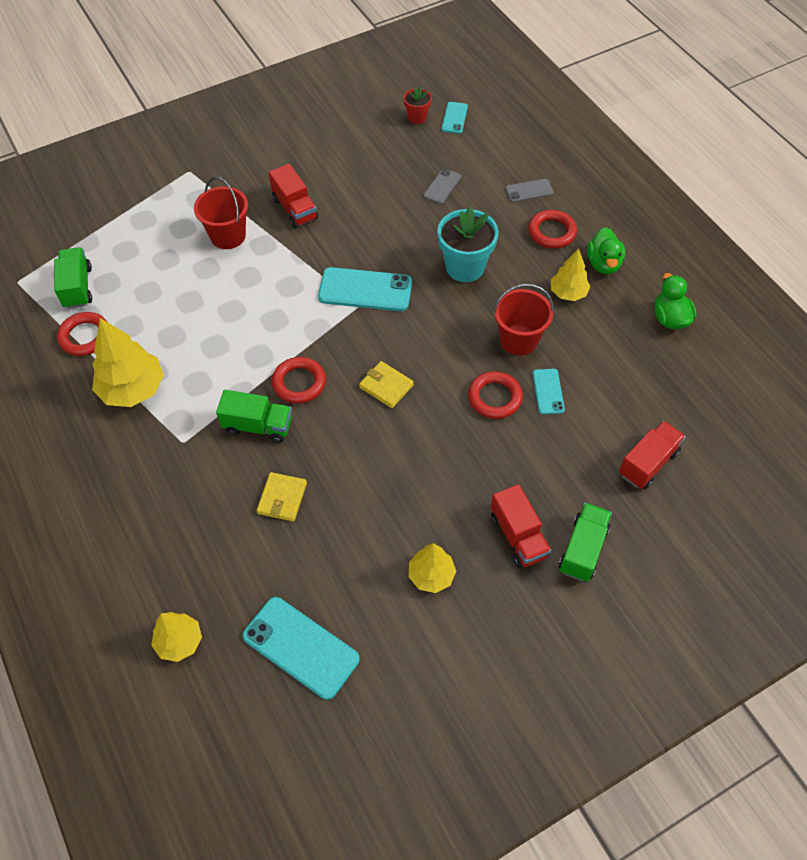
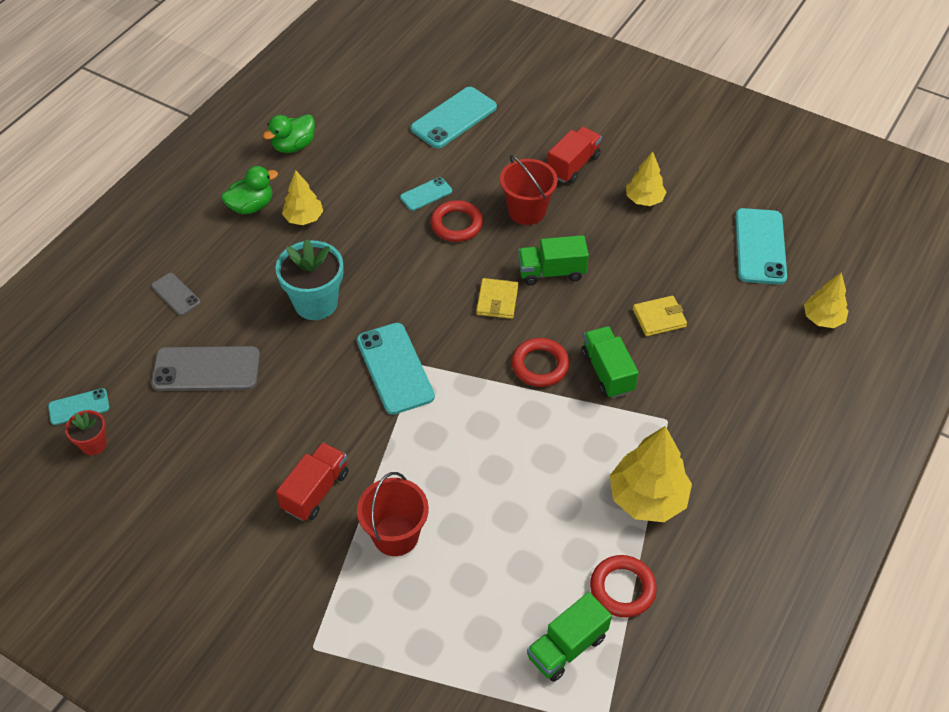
camera: 120 degrees left, 5 degrees down
grey phone [423,168,461,204] -> grey phone [151,346,260,391], size x1.85
red bucket [493,284,554,355] -> red bucket moved to [500,155,558,225]
red ring [528,210,577,248] -> none
green truck [559,503,612,582] -> green truck moved to [518,235,589,285]
red truck [619,421,686,489] -> turquoise phone [411,87,497,148]

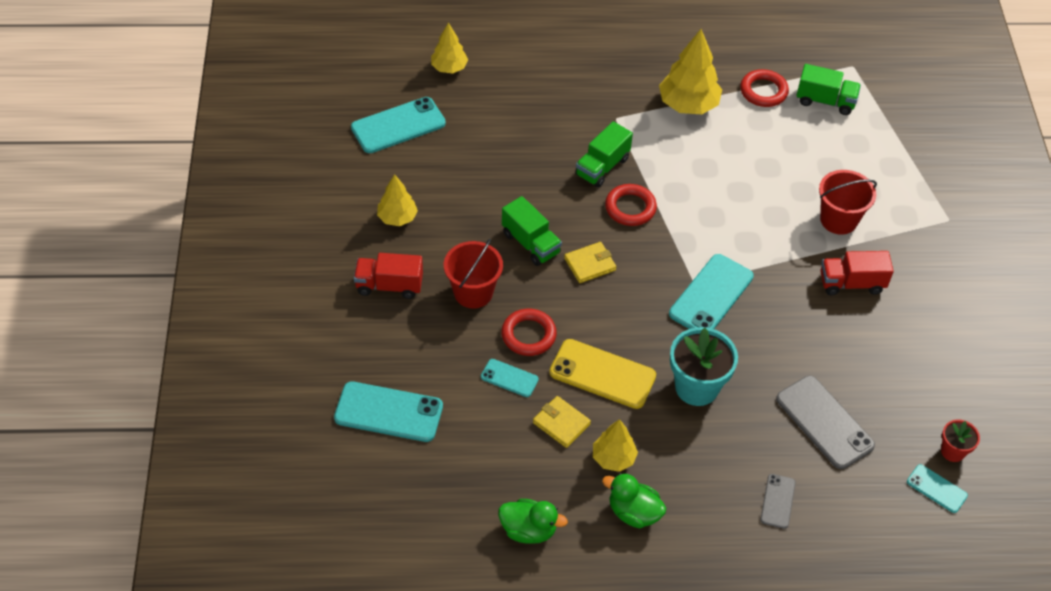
camera: 125 degrees left, 0 degrees up
yellow wallet [633,296,687,336] -> yellow wallet moved to [533,396,591,448]
none -> yellow phone [549,339,656,409]

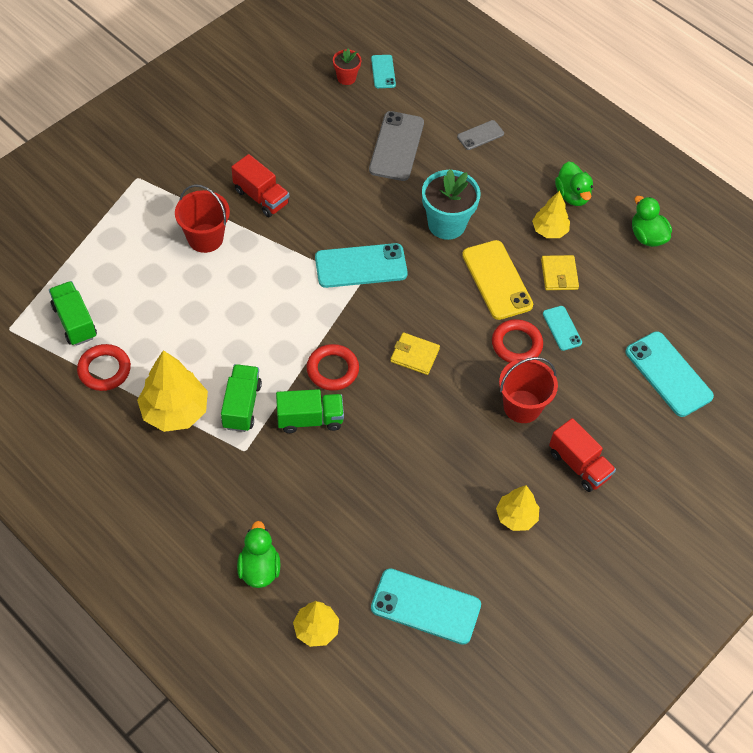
camera: 135 degrees left, 5 degrees up
green truck [502,196,562,266] -> green truck moved to [221,364,262,432]
none -> green duck [237,521,280,588]

